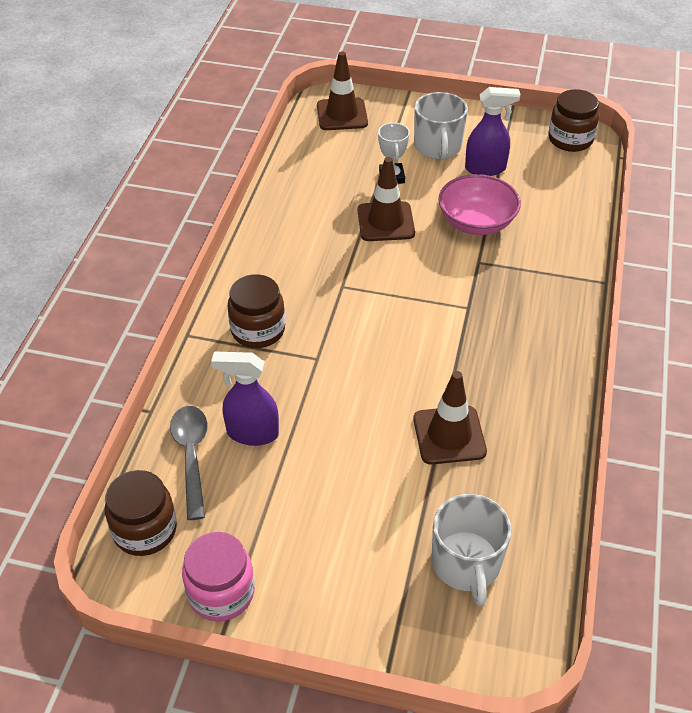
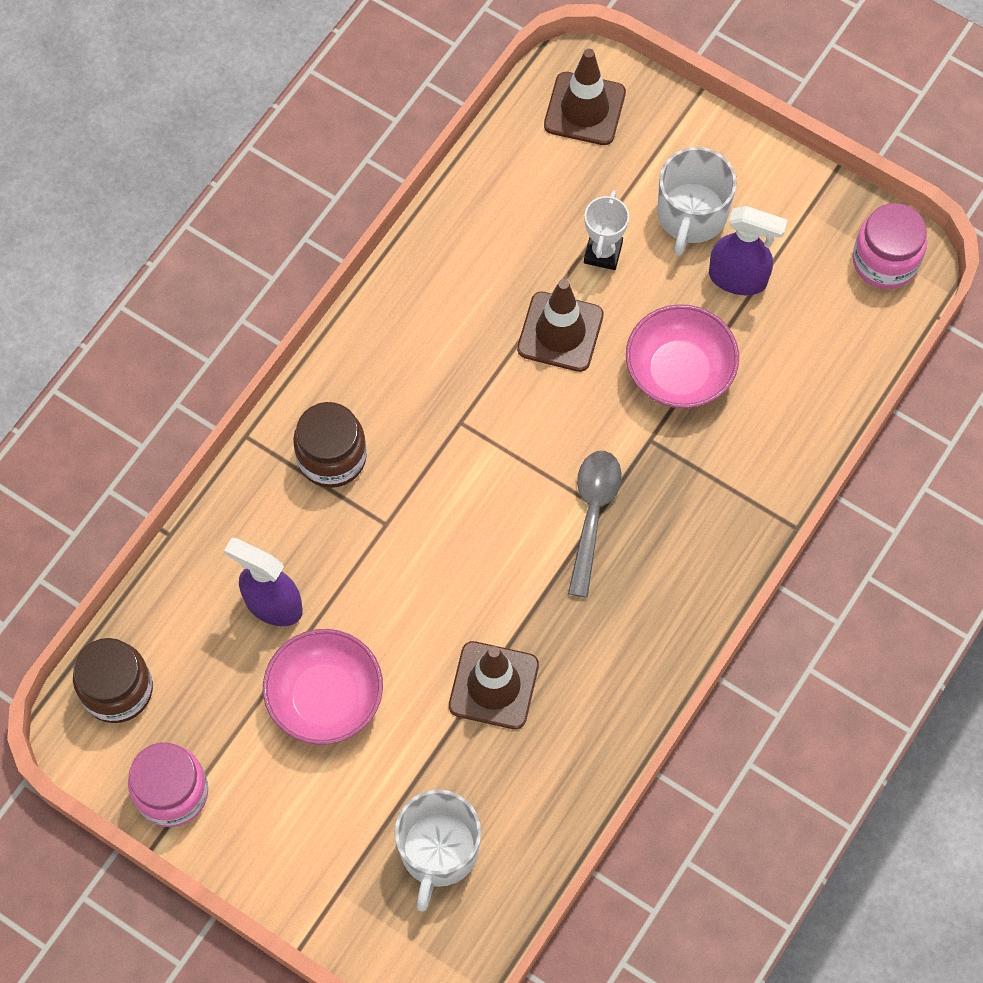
camera: 20 degrees right, 20 degrees up
grey spoon [170,406,208,520] -> grey spoon moved to [568,451,622,597]
brown jar [548,89,599,152] -> pink jar [853,203,927,289]
none -> pink bowl [263,629,383,745]

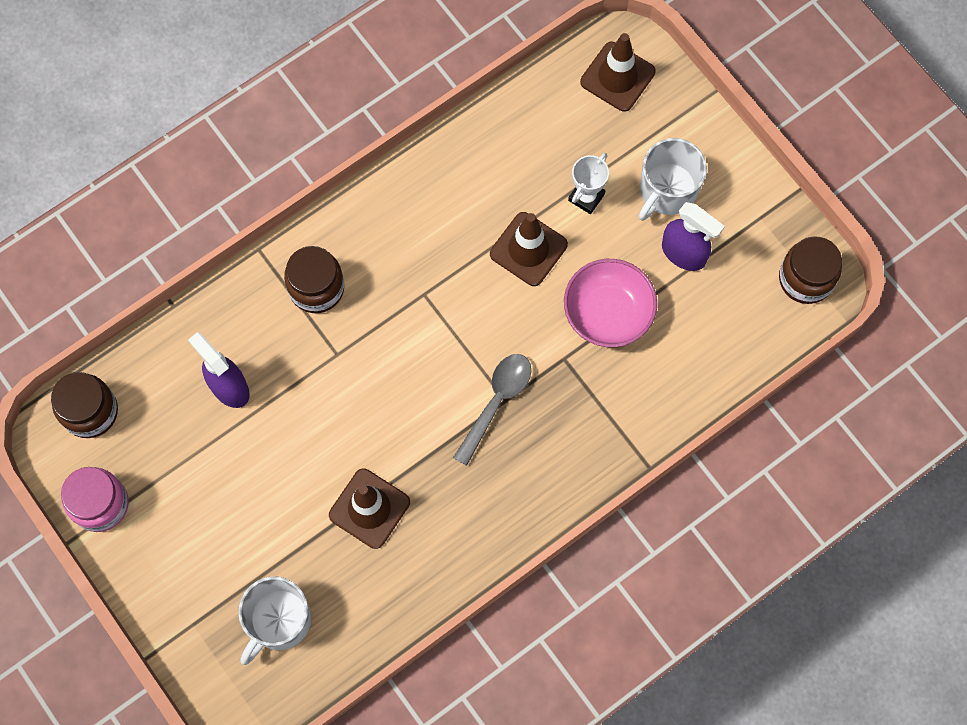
camera: 20 degrees right, 5 degrees up
pink bowl [263,629,383,745] -> none
pink jar [853,203,927,289] -> brown jar [779,236,842,304]

